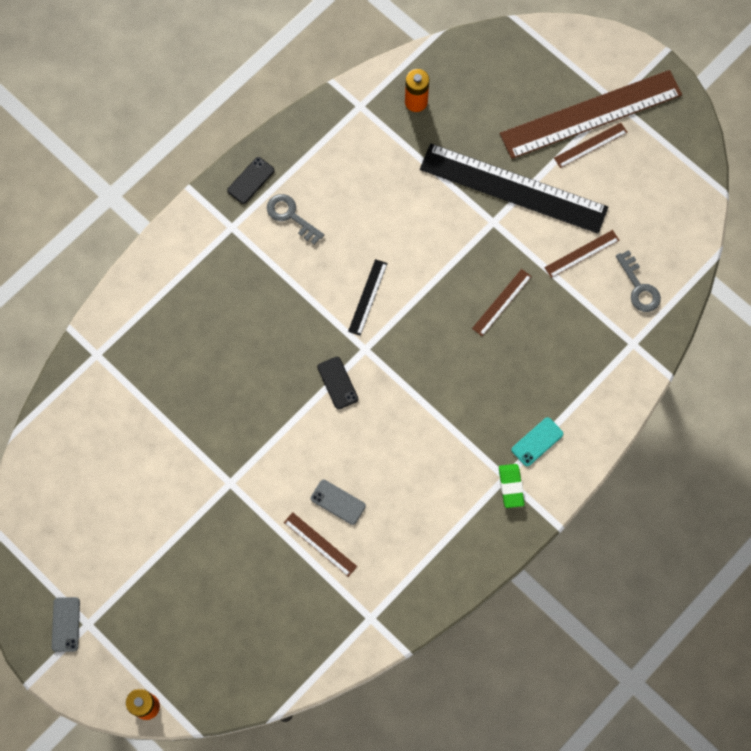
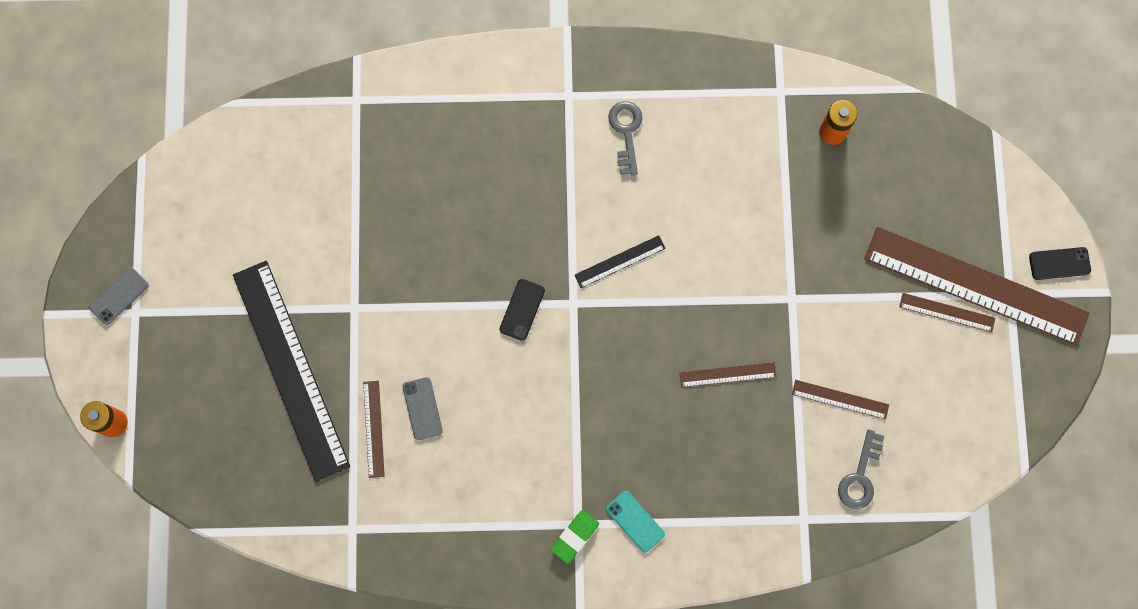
camera: 45 degrees right, 5 degrees up
black phone [227,157,275,204] -> black phone moved to [1029,247,1091,280]
black ruler [420,143,609,234] -> black ruler moved to [233,261,350,482]
turquoise phone [512,417,563,466] -> turquoise phone turned 45 degrees clockwise [606,491,665,553]

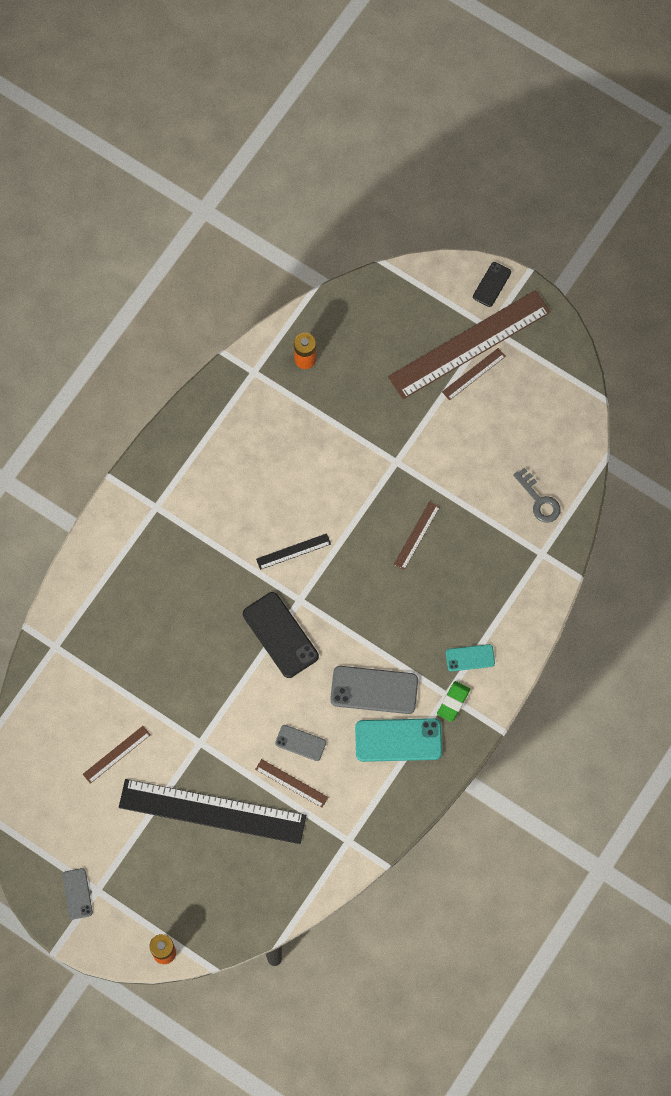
camera: 55 degrees left, 5 degrees down
black phone [500,279,545,341] -> black phone [243,592,319,678], size x1.79
green eraser [551,510,599,564] -> green eraser turned 45 degrees clockwise [437,681,470,722]
black ruler [575,235,666,288] -> black ruler turned 60 degrees clockwise [256,533,331,570]
grey key [608,101,643,175] -> none
brown ruler [792,380,889,419] -> brown ruler moved to [83,726,151,784]
none -> grey phone [330,666,418,714]
none -> turquoise phone [355,718,442,762]

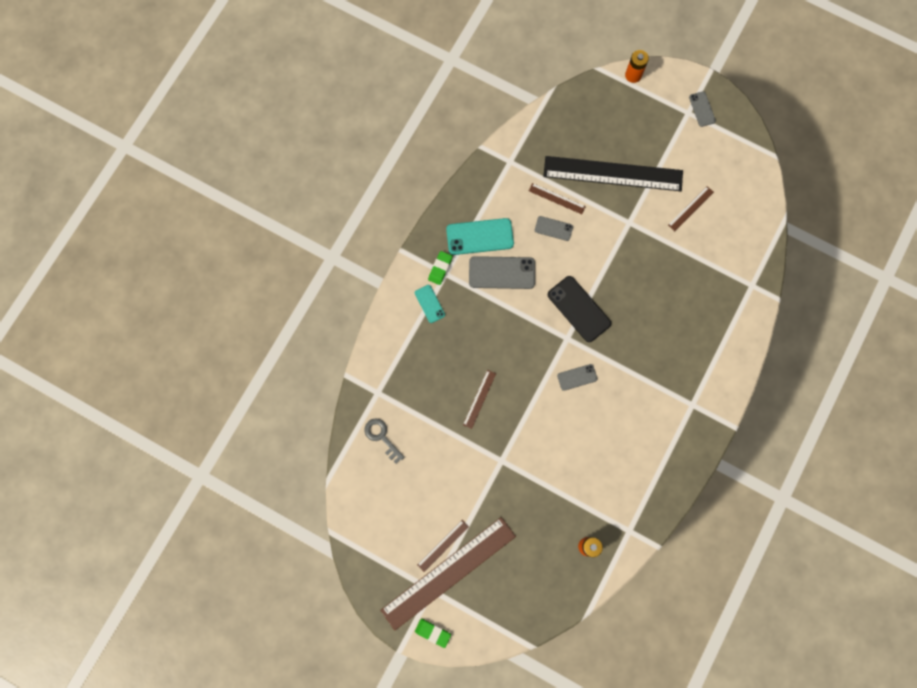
camera: 175 degrees right, 5 degrees up
black ruler [256,533,331,570] -> grey phone [557,364,597,391]
turquoise phone [446,644,495,671] -> turquoise phone turned 75 degrees clockwise [415,285,445,323]
black phone [473,262,511,307] -> green eraser [415,618,451,648]

